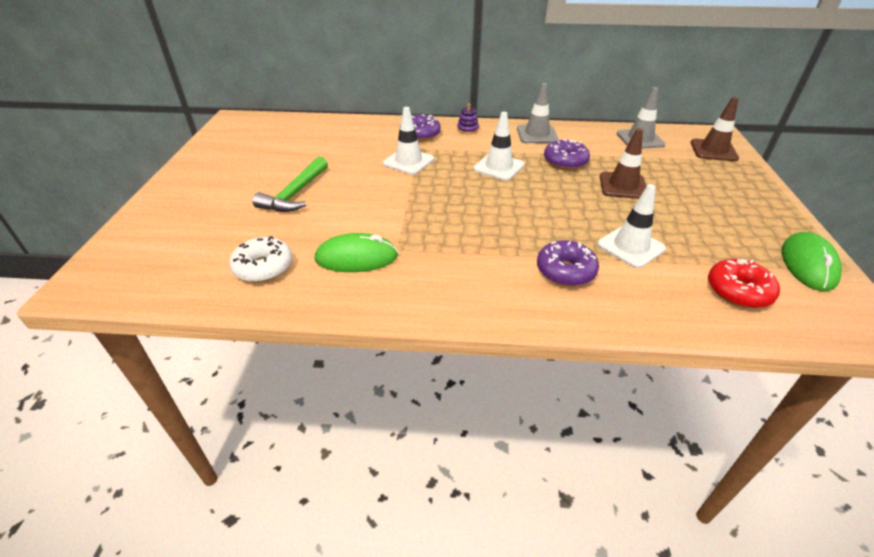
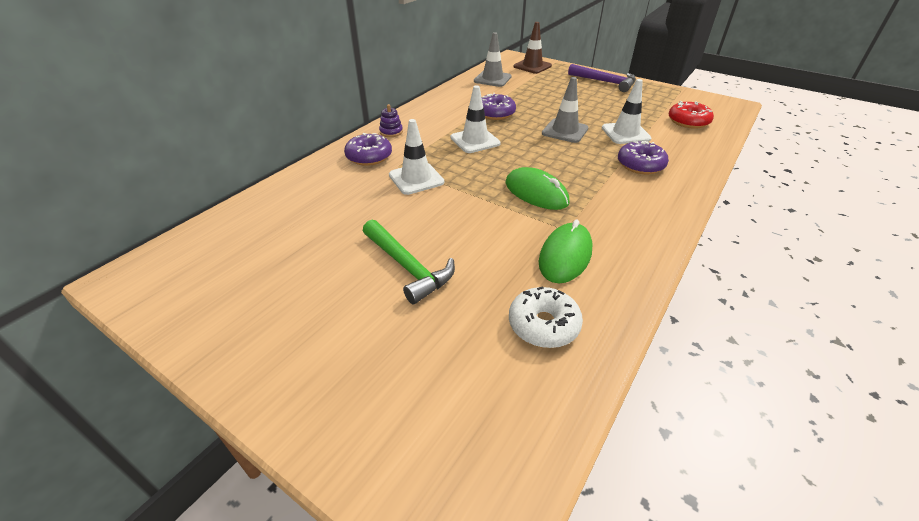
camera: 60 degrees left, 0 degrees up
grey traffic cone [517,83,558,143] -> grey traffic cone moved to [542,77,588,143]
brown traffic cone [600,129,646,199] -> none
green mouse [782,232,842,291] -> green mouse moved to [505,167,570,210]
none -> purple hammer [568,64,636,92]

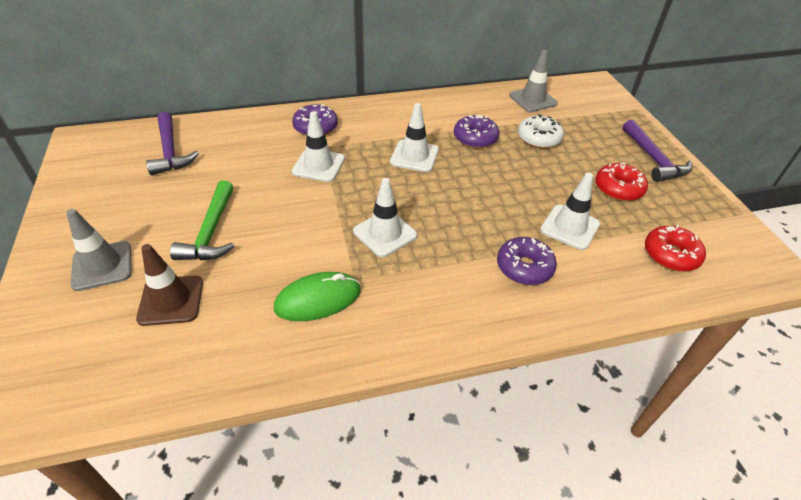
camera: 40 degrees right, 5 degrees up
purple stacking toy [379,104,403,137] -> none
green mouse [505,167,570,210] -> white traffic cone [353,178,417,257]
white donut [509,286,583,348] -> white donut moved to [518,114,564,148]
brown traffic cone [514,22,552,74] -> brown traffic cone moved to [136,244,203,326]
grey traffic cone [542,77,588,143] -> grey traffic cone moved to [66,209,132,291]
none -> purple hammer [146,112,199,175]
none -> red donut [595,163,648,201]

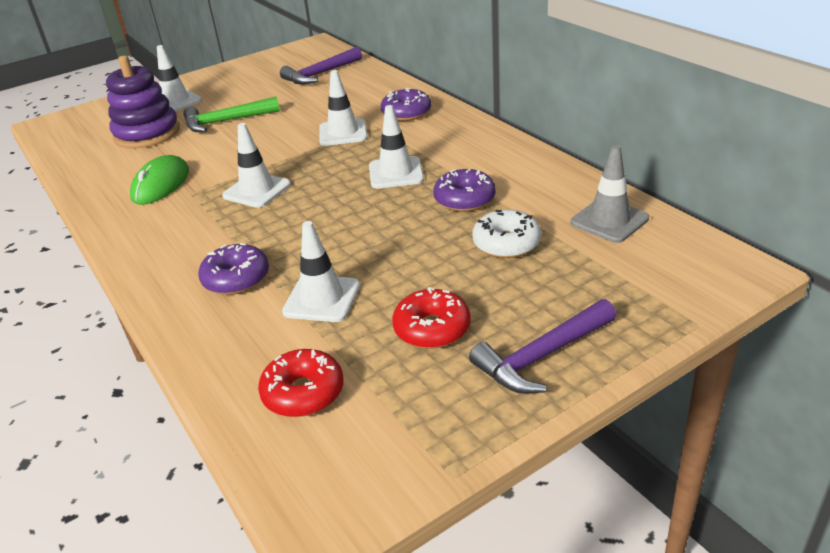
camera: 75 degrees right, 10 degrees down
grey traffic cone [66,209,132,291] -> white traffic cone [157,45,202,111]
brown traffic cone [136,244,203,326] -> purple stacking toy [106,55,180,149]
green mouse [274,272,361,321] -> green mouse turned 60 degrees clockwise [130,155,189,205]

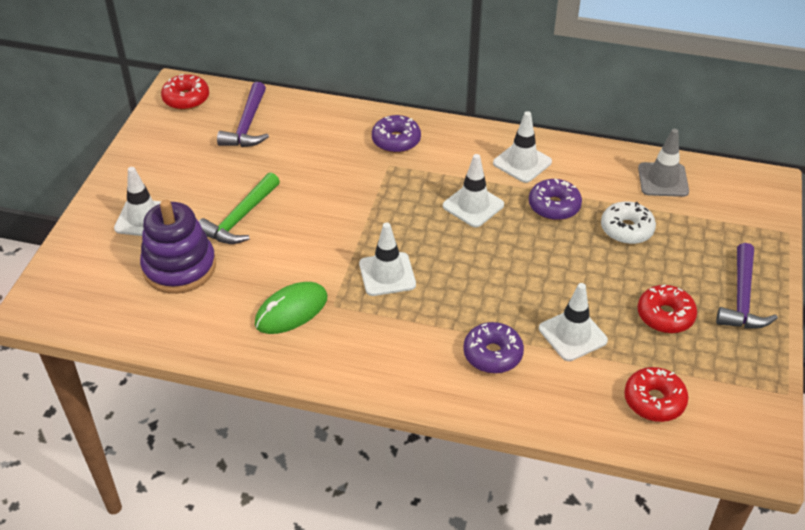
camera: 45 degrees left, 10 degrees up
green mouse [130,155,189,205] -> green mouse turned 75 degrees clockwise [255,282,327,334]
white traffic cone [319,70,368,146] -> white traffic cone moved to [493,111,552,183]
none -> red donut [161,74,209,110]

